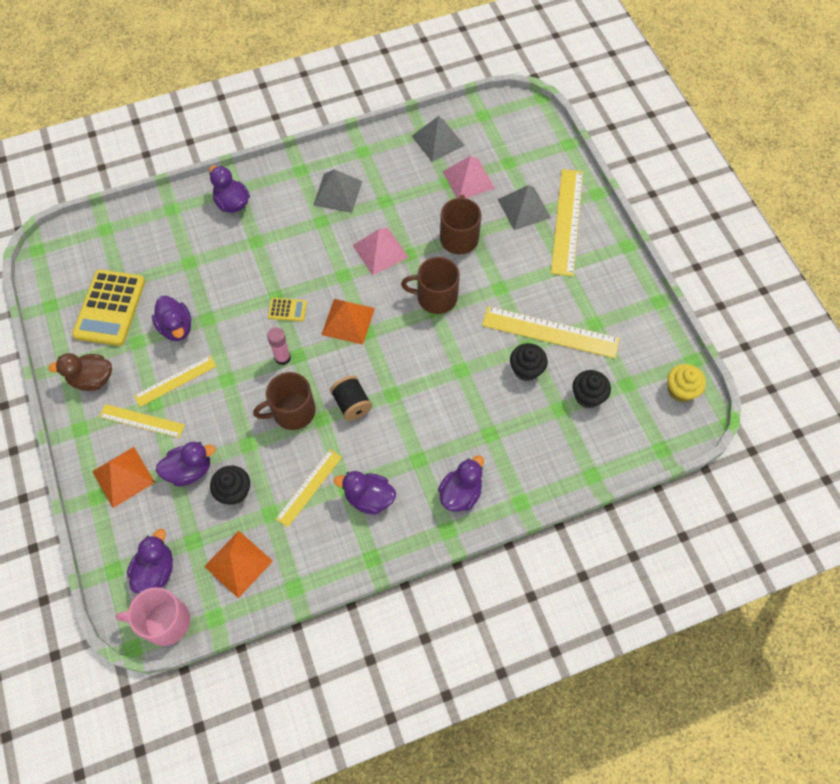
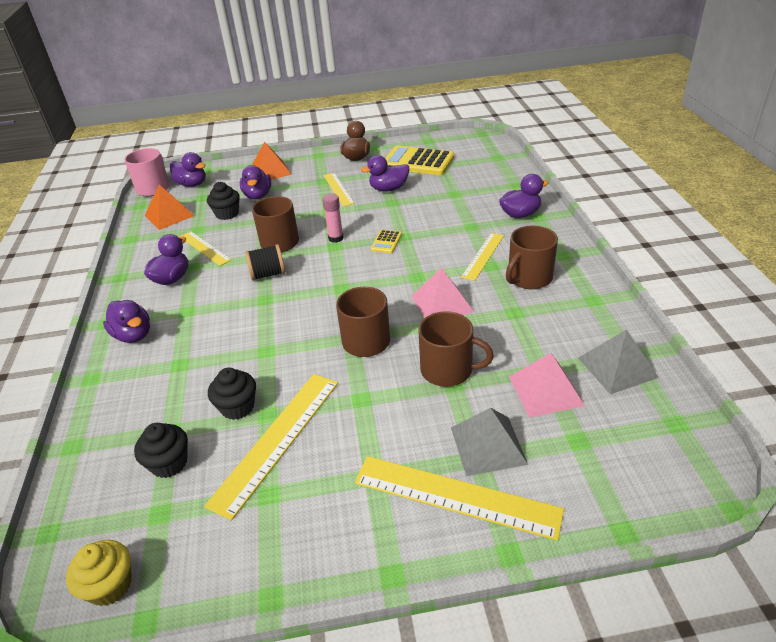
camera: 105 degrees right, 25 degrees down
yellow ruler [99,404,185,438] -> yellow ruler moved to [461,233,504,281]
grey pyramid [313,169,362,213] -> brown mug [506,226,558,289]
orange pyramid [321,299,375,345] -> none

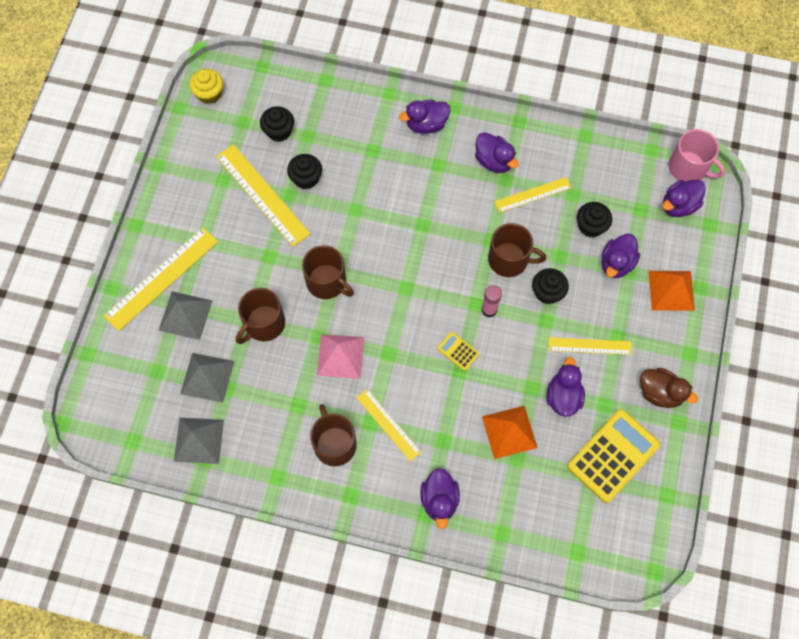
camera: 110 degrees right, 30 degrees up
orange pyramid [145,185,195,230] -> orange pyramid moved to [482,406,538,459]
purple duck [240,165,271,199] -> purple duck turned 75 degrees counterclockwise [602,234,640,278]
black spool [245,244,285,281] -> none
pink pyramid [509,353,585,417] -> grey pyramid [180,353,234,403]
none -> black cupcake [532,268,569,304]

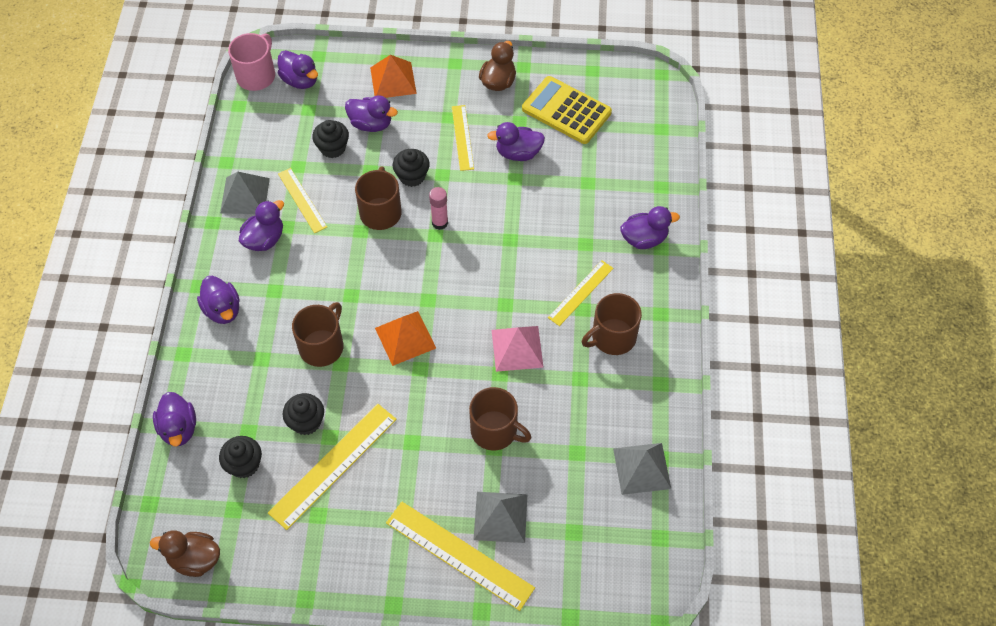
camera: 100 degrees left, 10 degrees down
grey pyramid [180,353,234,403] -> grey pyramid moved to [220,172,270,214]
yellow cupcake [189,69,223,104] -> brown duck [150,530,220,577]
brown mug [302,245,354,299] -> brown mug moved to [292,302,343,367]
yellow calculator [437,332,479,371] -> none
orange pyramid [482,406,538,459] -> orange pyramid moved to [375,311,436,366]
none -> purple duck [153,392,196,446]

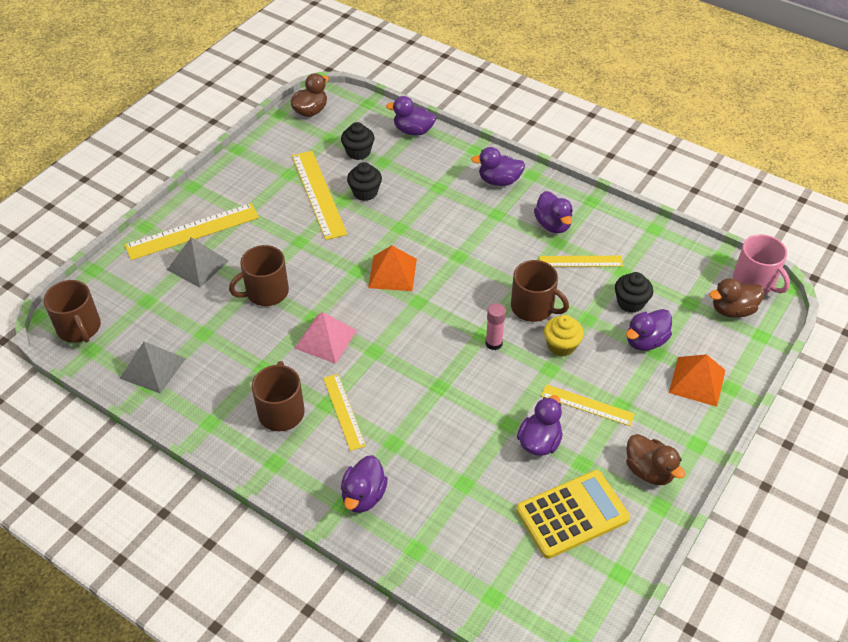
camera: 120 degrees right, 10 degrees down
grey pyramid [220,172,270,214] -> none
purple duck [278,50,318,89] -> brown duck [709,278,764,318]
brown mug [292,302,343,367] -> brown mug moved to [44,280,101,343]
black cupcake [393,149,430,187] -> yellow cupcake [544,315,584,357]

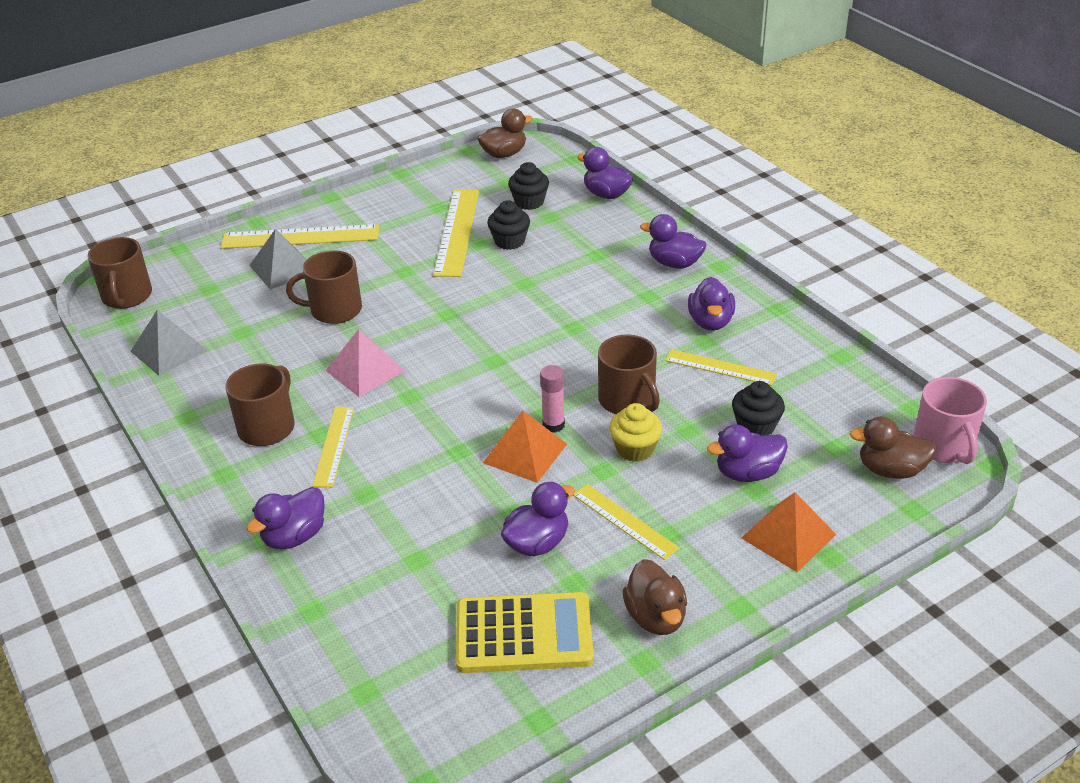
camera: 25 degrees right, 10 degrees down
orange pyramid [368,245,417,291] -> orange pyramid moved to [483,411,567,483]

